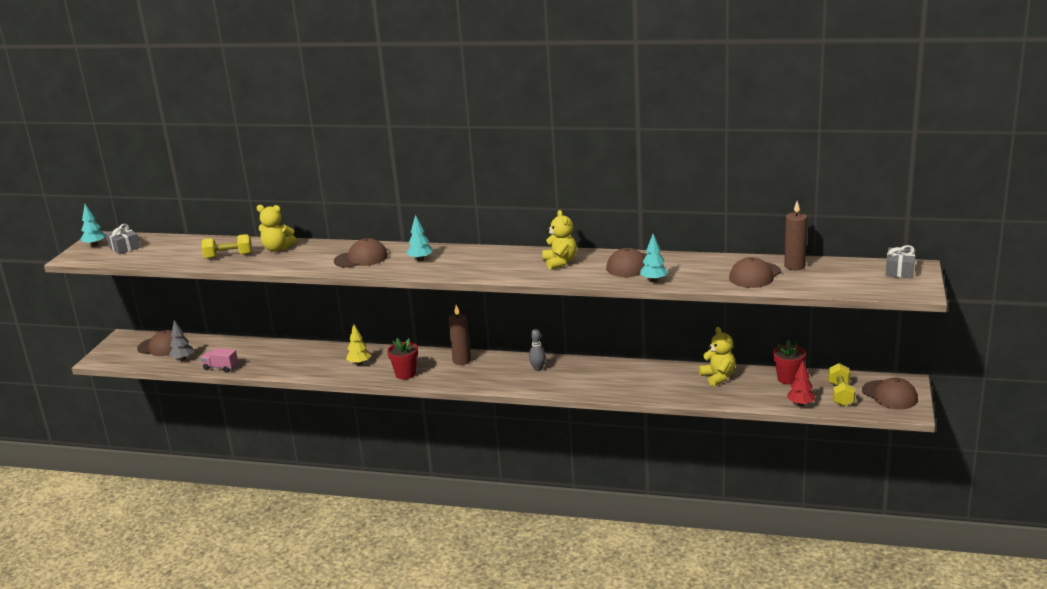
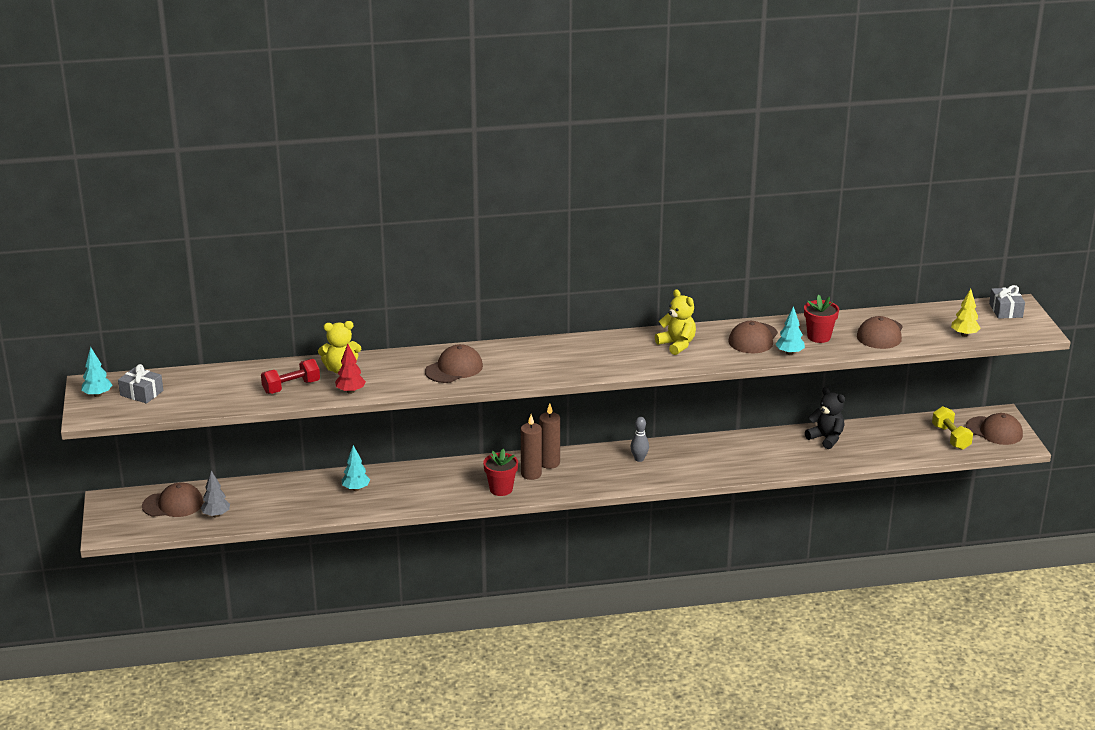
camera: 25 degrees left, 5 degrees up
pink truck [201,348,238,373] -> none
yellow dumbbell [202,234,252,259] -> red dumbbell [261,359,320,394]
yellow tree [346,323,371,365] -> yellow tree moved to [951,289,981,337]
turquoise tree [407,215,433,261] -> turquoise tree moved to [342,445,370,491]
yellow teddy bear [699,327,736,386] -> black teddy bear [805,387,845,449]
red flower pot [773,340,806,385] -> red flower pot moved to [804,295,839,343]
brown candle [784,201,807,270] -> brown candle moved to [521,414,542,480]
red tree [787,360,816,406] -> red tree moved to [335,344,366,394]

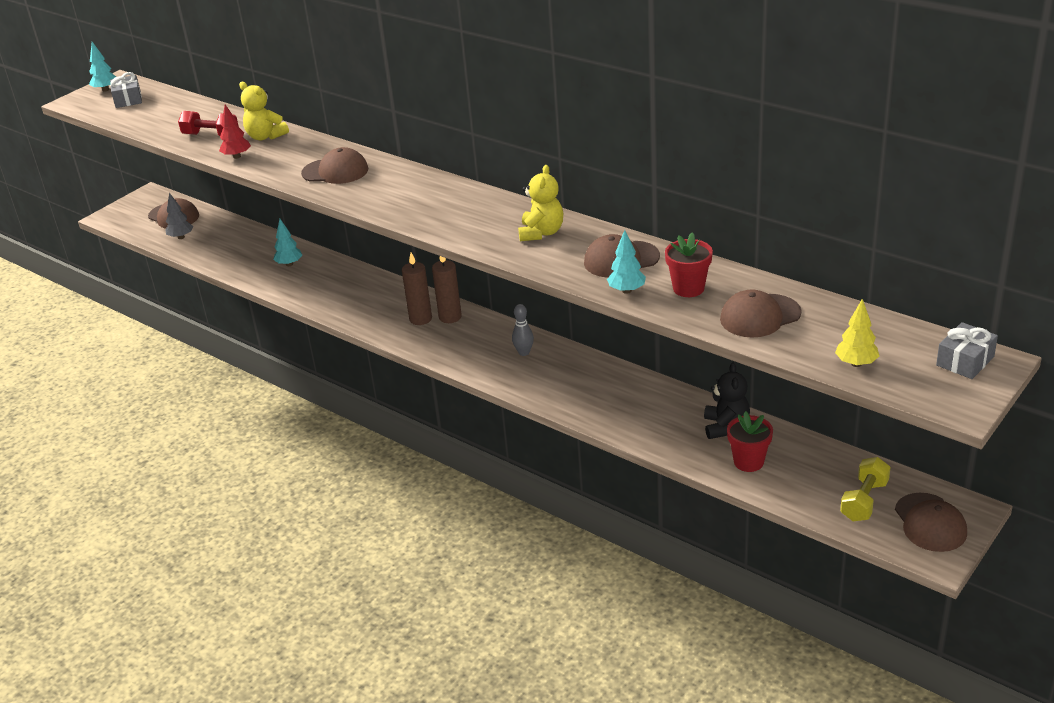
camera: 50 degrees right, 5 degrees up
red flower pot [483,449,518,496] -> red flower pot moved to [727,411,773,472]

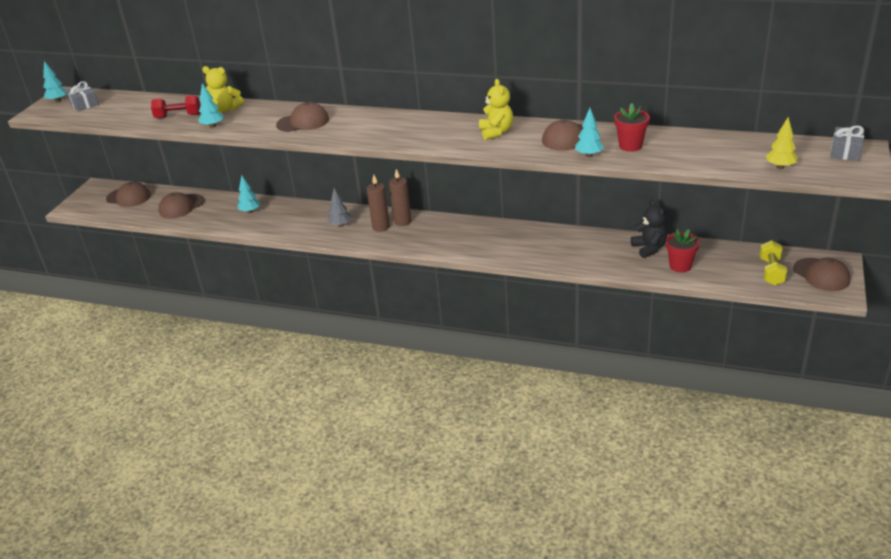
camera: 20 degrees left, 0 degrees up
grey tree [165,193,193,239] -> grey tree moved to [328,188,351,227]
red tree [219,104,251,159] -> turquoise tree [198,83,224,128]
grey bowling pin [512,304,534,356] -> none
brown cap [720,289,801,338] -> brown cap moved to [159,192,204,219]

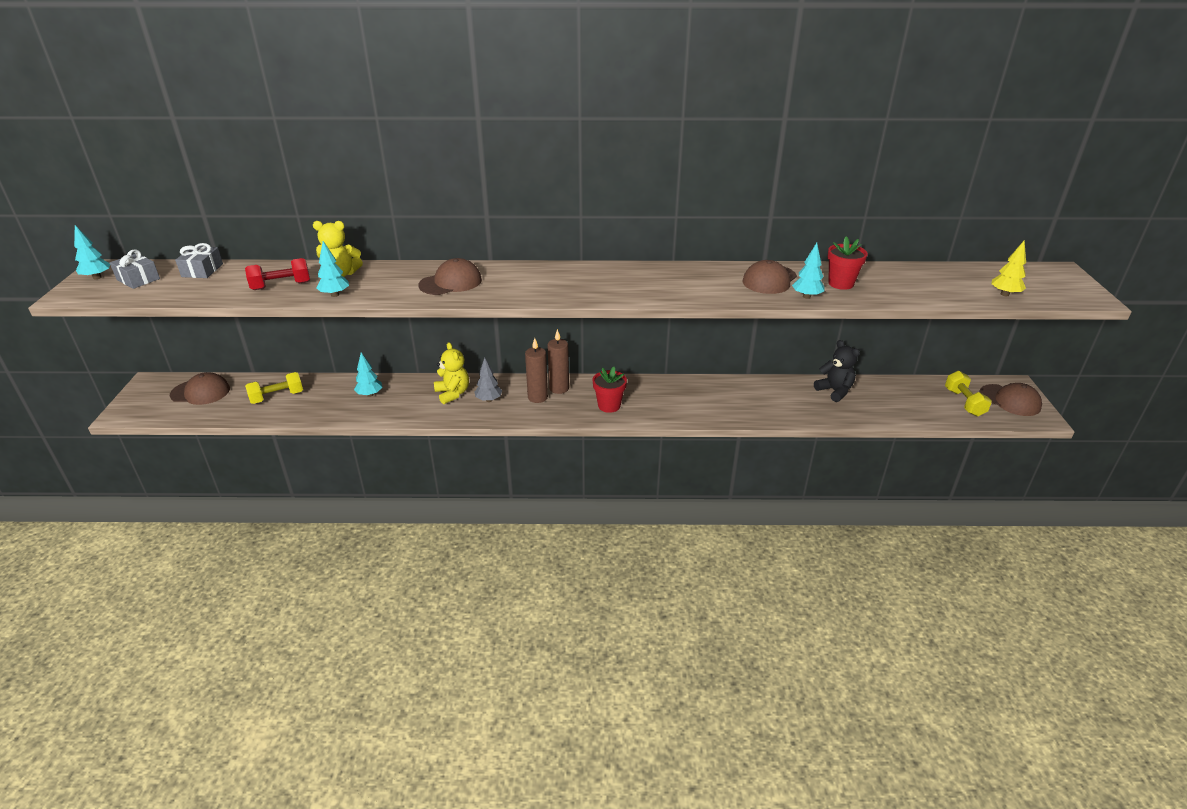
camera: 20 degrees left, 0 degrees up
brown cap [159,192,204,219] -> yellow dumbbell [245,372,303,404]
yellow teddy bear [479,79,513,140] -> yellow teddy bear moved to [434,342,469,404]
red flower pot [666,229,700,273] -> red flower pot moved to [593,367,627,413]
grey gift [830,125,864,161] -> grey gift moved to [175,243,223,278]

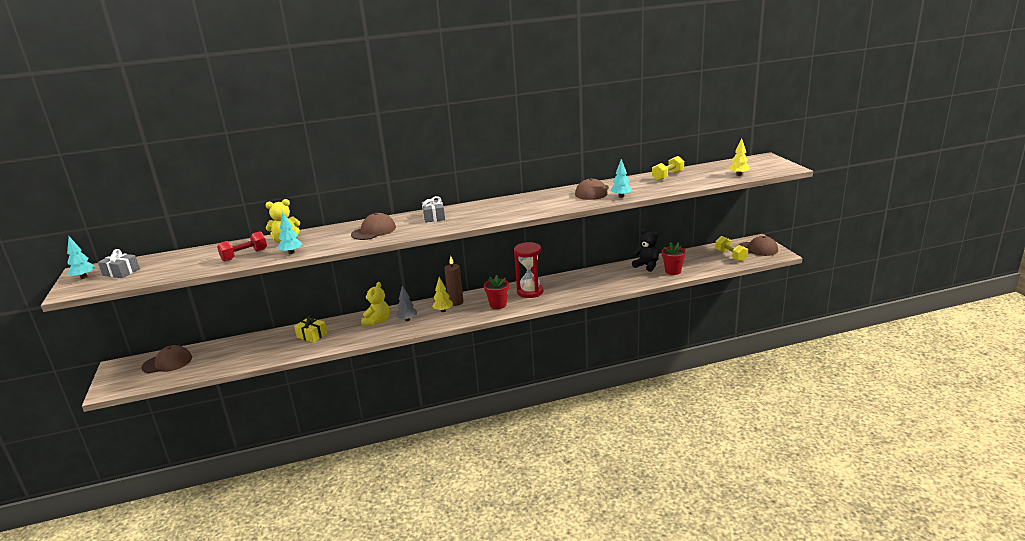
camera: 15 degrees left, 10 degrees down
grey gift [175,243,223,278] -> grey gift moved to [422,196,445,223]
yellow dumbbell [245,372,303,404] -> yellow dumbbell moved to [652,156,684,181]
turquoise tree [354,353,382,397] -> yellow gift [294,315,328,343]
yellow teddy bear [434,342,469,404] -> yellow teddy bear turned 60 degrees clockwise [361,282,389,326]
brown candle [525,338,548,403] -> yellow tree [432,277,453,312]
red flower pot [827,236,868,290] -> red flower pot moved to [662,242,686,275]
none -> red hourglass [514,242,543,298]

